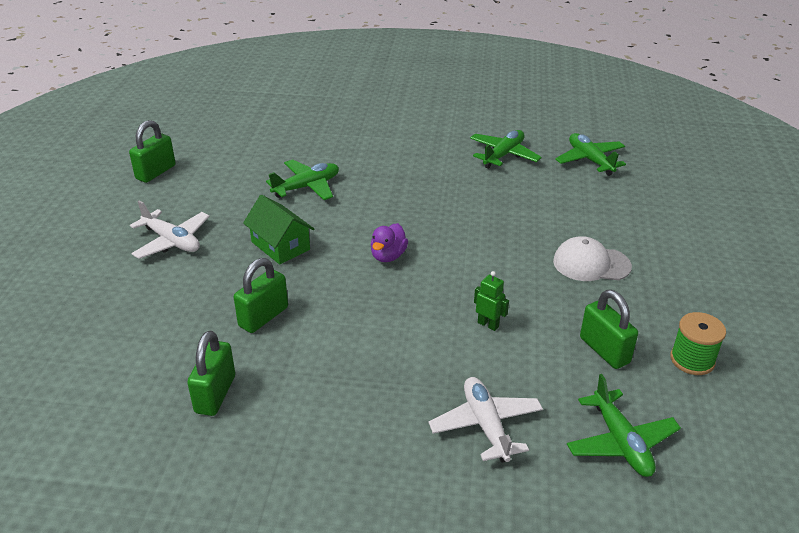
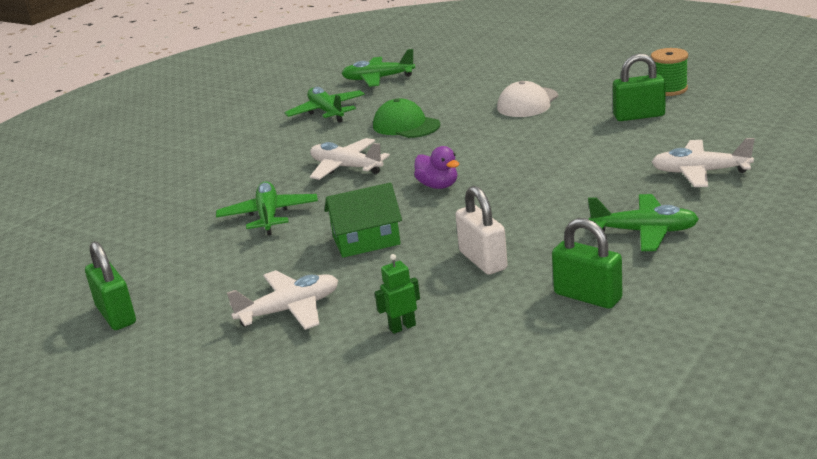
camera: 60 degrees left, 10 degrees down
green padlock [234,258,288,333] -> white padlock [455,186,508,275]
green robot [474,271,509,331] -> green robot moved to [375,254,420,334]
green plane [567,374,681,477] -> green plane moved to [588,194,699,251]
none -> white plane [310,138,390,180]
none -> green cap [373,98,440,138]

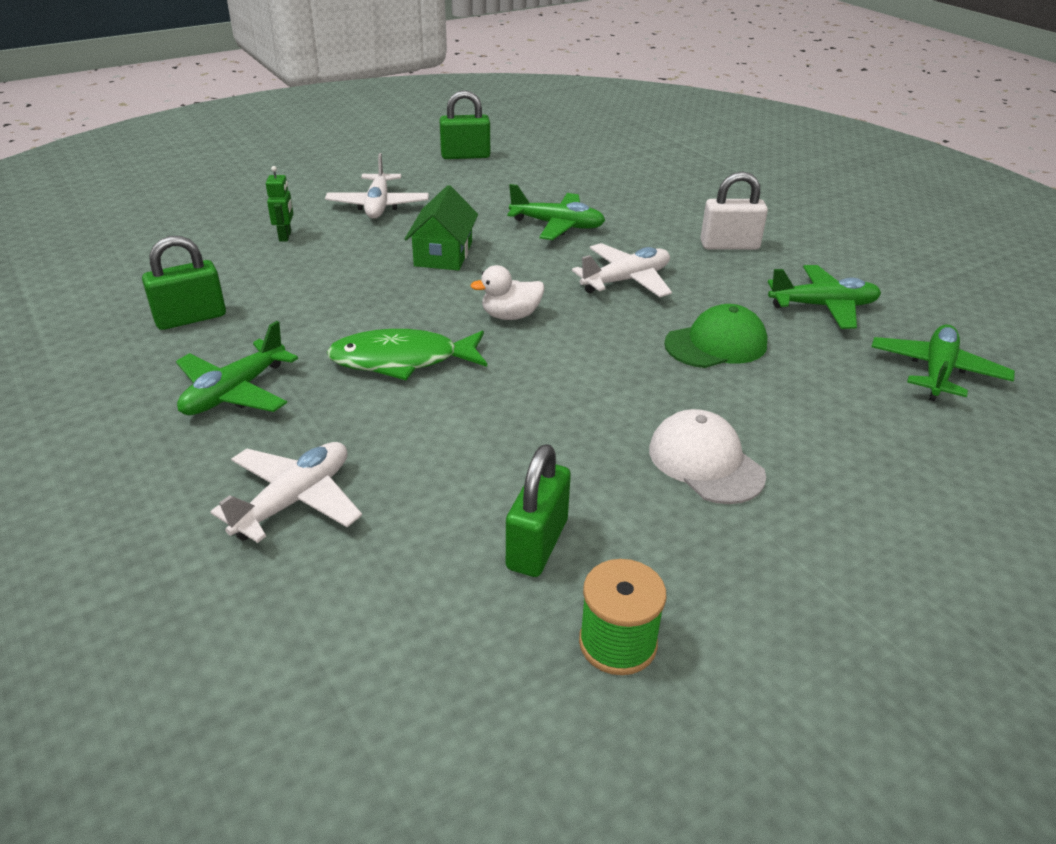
camera: 110 degrees right, 10 degrees up
purple duck [414,146,459,189] -> white duck [470,265,544,320]
white padlock [455,186,508,275] -> white padlock moved to [700,171,768,250]
none -> green fish [327,329,487,380]

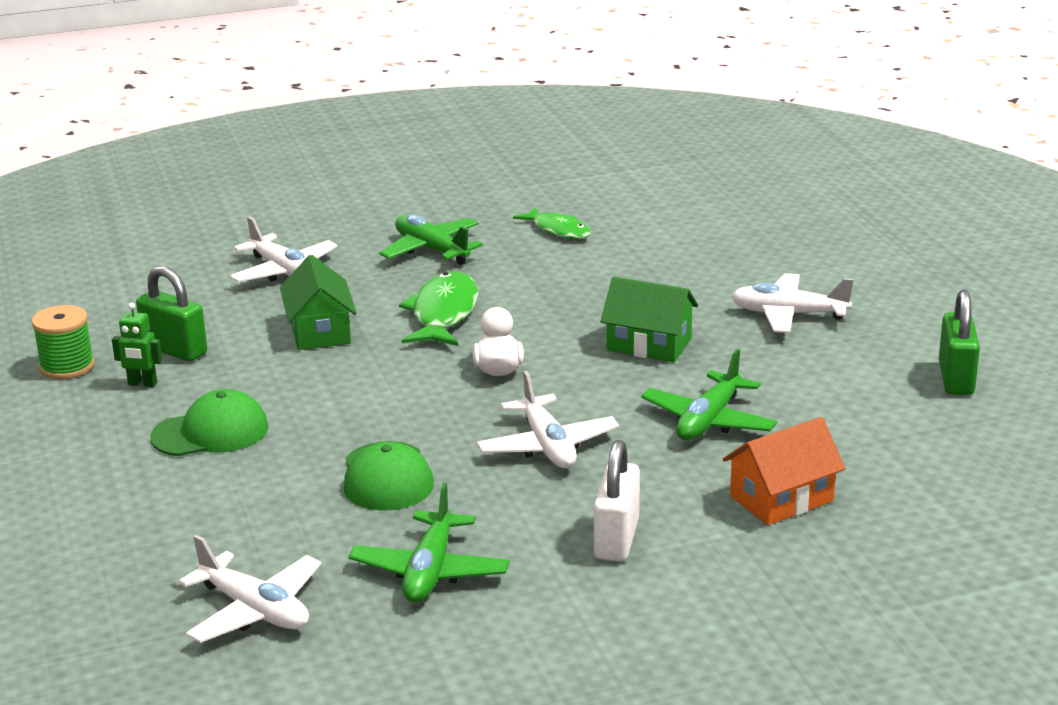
camera: 105 degrees right, 10 degrees down
green padlock [142,236,226,330] -> green fish [513,207,591,239]
green robot [266,166,293,241] -> green robot moved to [112,303,162,387]
white cap [649,409,766,504] -> green cap [150,389,268,456]
green plane [871,324,1015,401] -> white plane [178,535,321,643]
none -> green house [280,255,357,350]
none -> orange house [723,417,846,525]

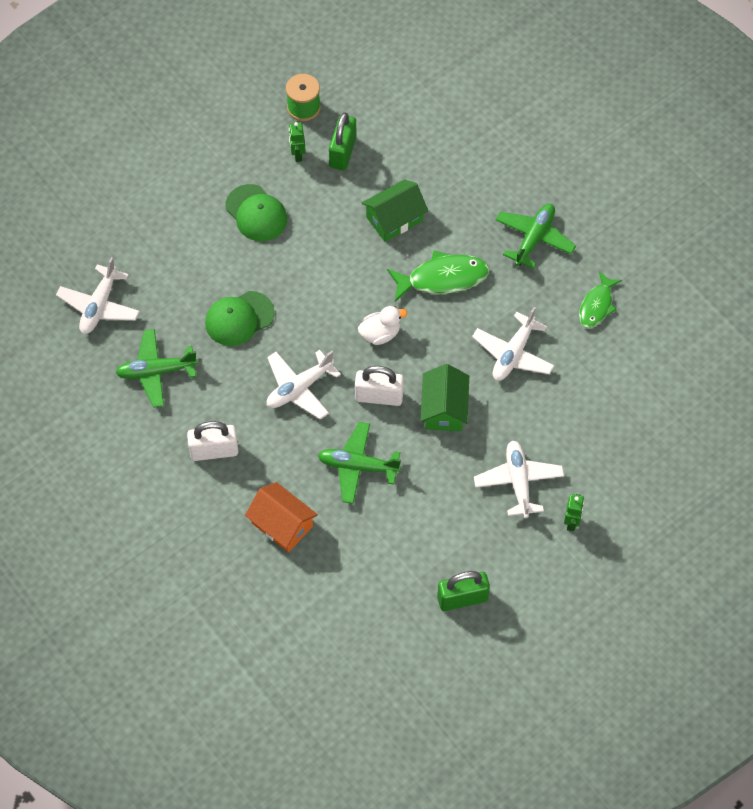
camera: 70 degrees right, 35 degrees up
white plane [230,216,337,282] -> white plane moved to [472,307,555,381]
none -> white padlock [355,366,404,406]
none -> green robot [564,494,584,531]

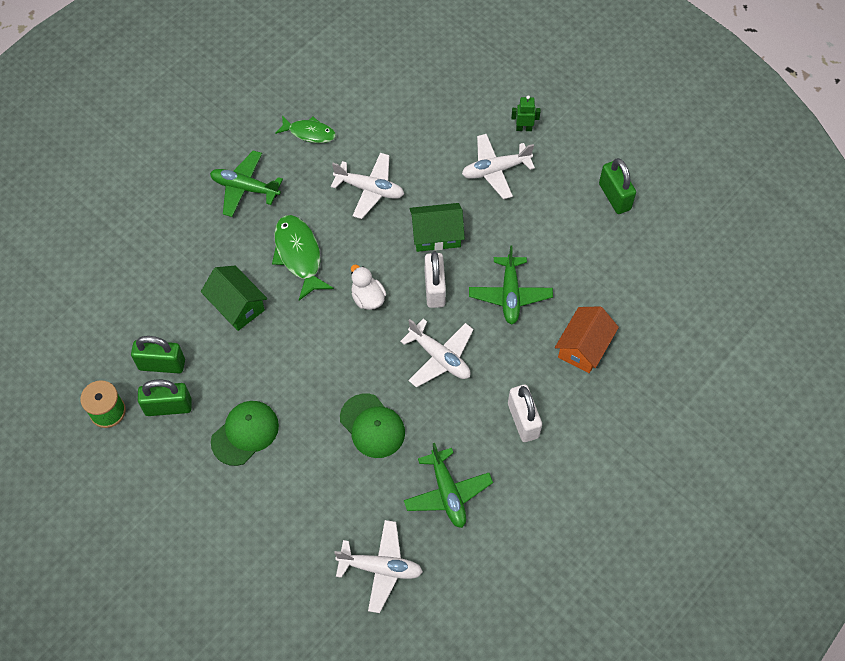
camera: 100 degrees left, 0 degrees up
green robot [289,122,306,162] -> green padlock [138,380,192,416]

